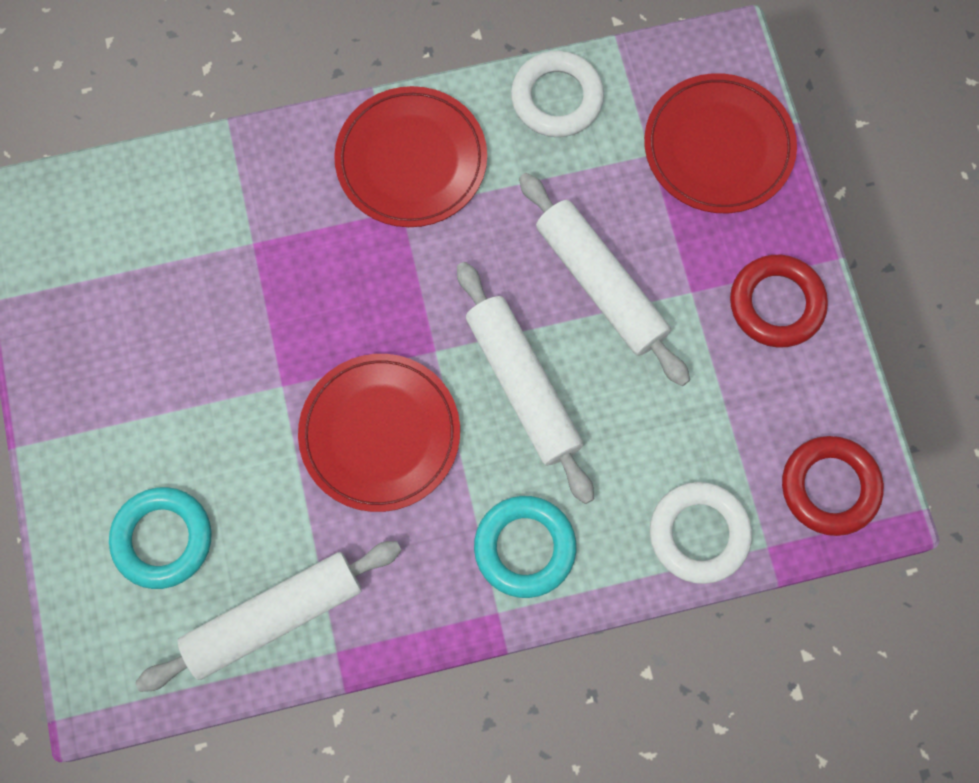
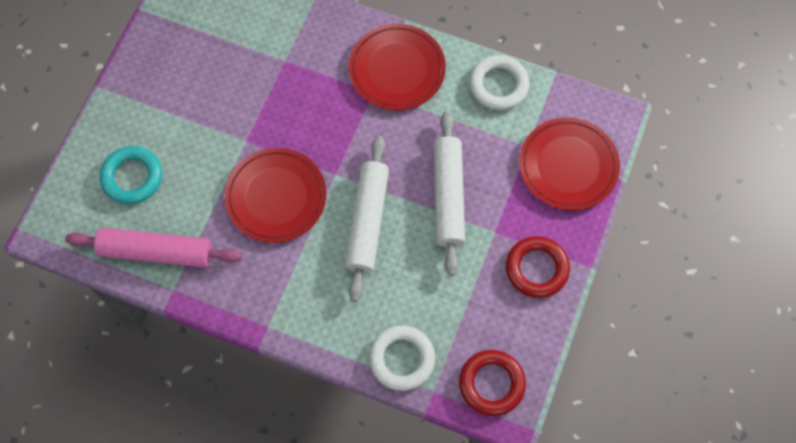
camera: 35 degrees right, 5 degrees down
white rolling pin [135,541,402,692] -> pink rolling pin [65,228,242,268]
turquoise ring [474,496,576,598] -> none

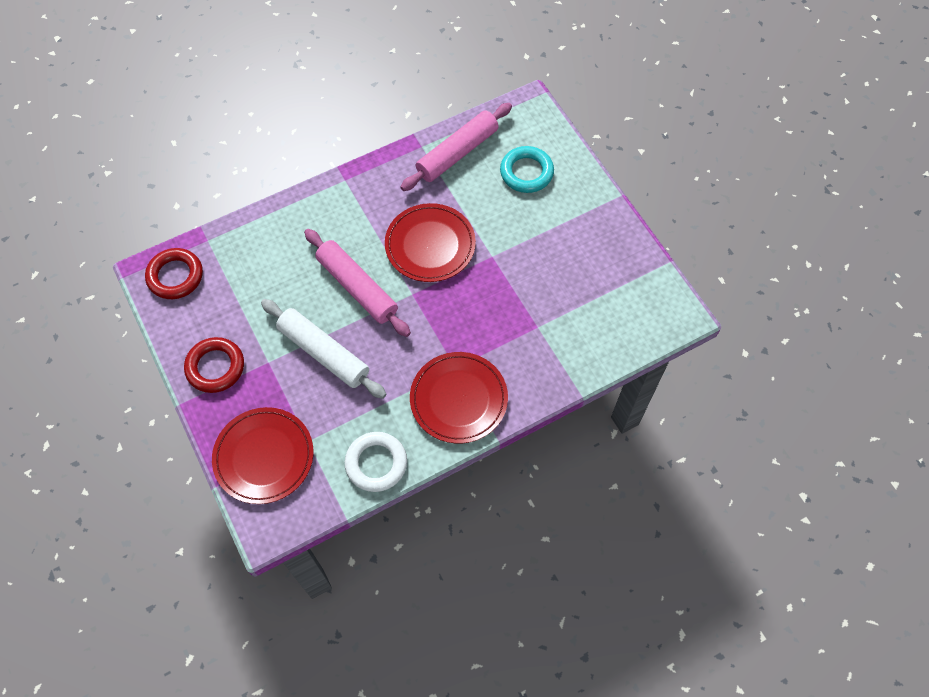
camera: 130 degrees right, 5 degrees down
white rolling pin [345,136,389,302] -> pink rolling pin [304,229,411,337]
white ring [369,326,435,391] -> none

